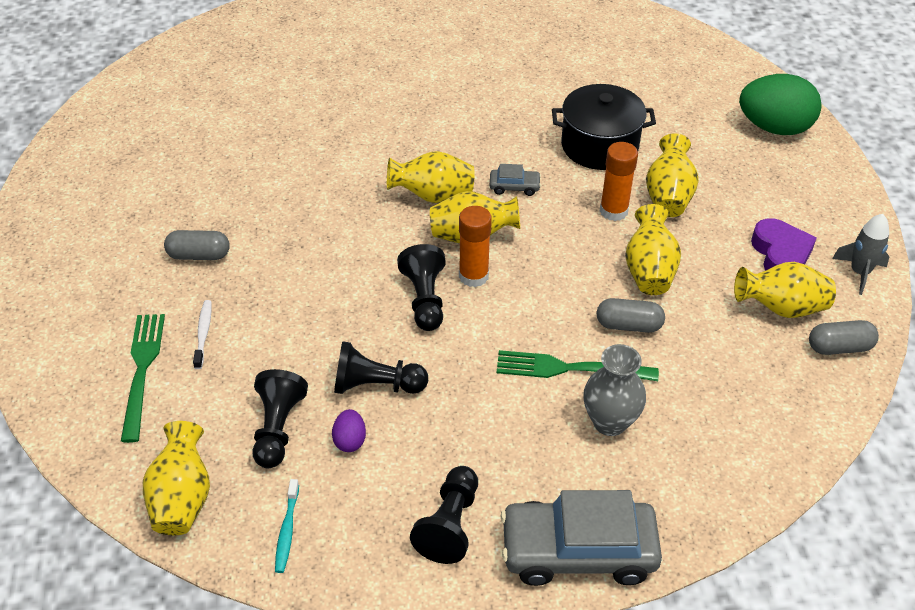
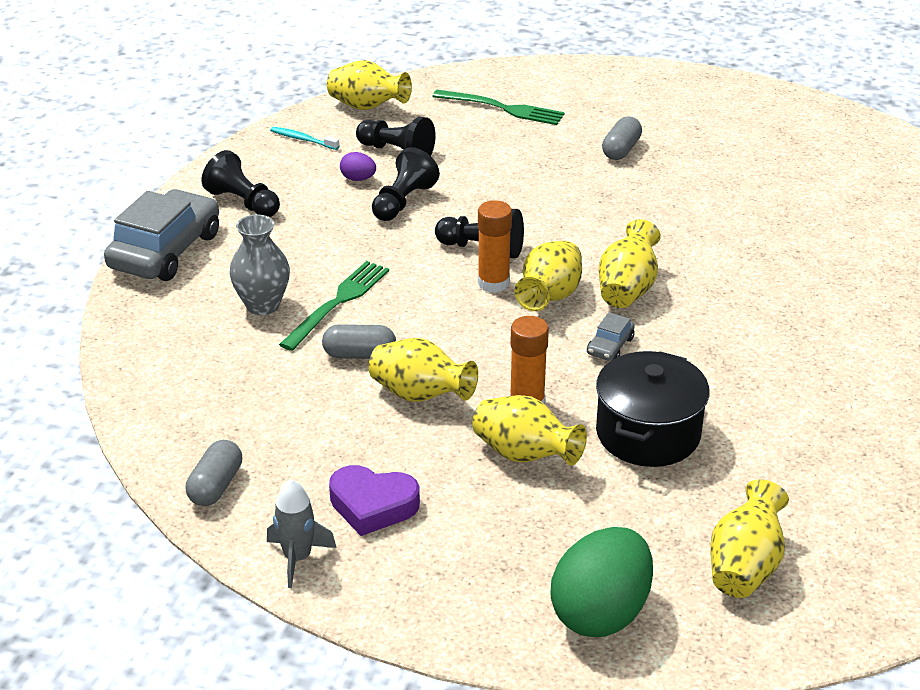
camera: 115 degrees right, 10 degrees down
white toothbrush [193,300,212,369] -> none
grey capsule [597,298,665,333] -> grey capsule turned 60 degrees clockwise [322,324,396,359]
yellow vase [734,262,836,318] -> yellow vase moved to [710,479,789,598]

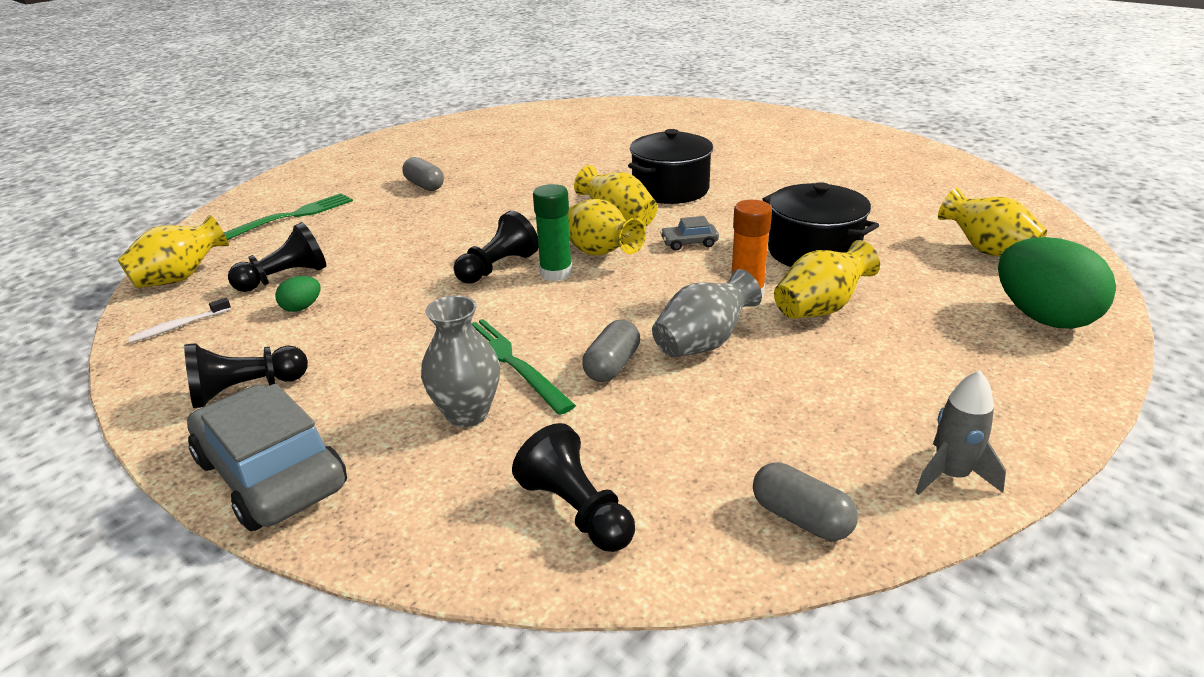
camera: 65 degrees left, 5 degrees down
turquoise toothbrush [270,127,339,150] -> white toothbrush [128,298,231,343]
purple heart [329,465,420,536] -> none
purple egg [340,152,376,181] -> green egg [275,276,320,312]
yellow vase [369,338,478,402] -> grey vase [652,269,762,358]
black pawn [372,147,440,221] -> black pawn moved to [512,423,635,552]
orange glue stick [478,200,512,293] -> green glue stick [533,184,572,281]
grey car [587,312,635,361] -> grey car turned 120 degrees clockwise [660,216,719,251]
none -> black pot [628,129,713,204]

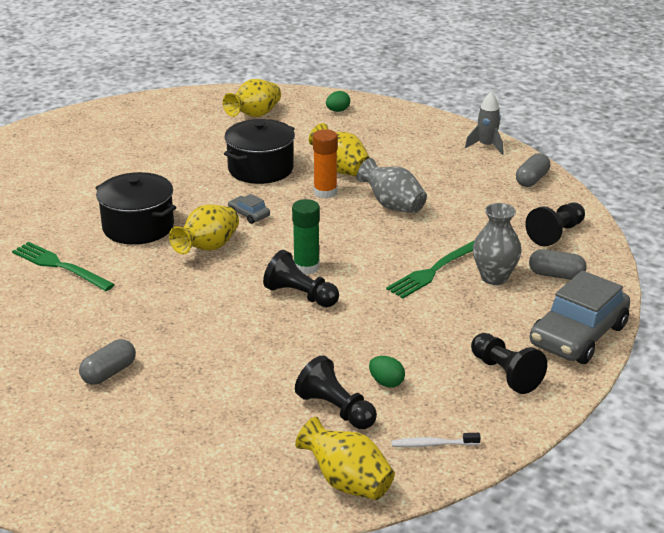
camera: 100 degrees left, 0 degrees up
white toothbrush [128,298,231,343] -> white toothbrush turned 135 degrees clockwise [391,433,481,447]
green fork [224,193,353,240] -> green fork moved to [12,242,115,291]
yellow vase [568,199,646,256] -> none
grey capsule [582,320,640,382] -> grey capsule moved to [529,249,587,280]
grey car [660,216,719,251] -> grey car turned 150 degrees clockwise [228,194,270,224]
green egg [998,237,1116,329] -> green egg [326,91,350,112], size x0.44

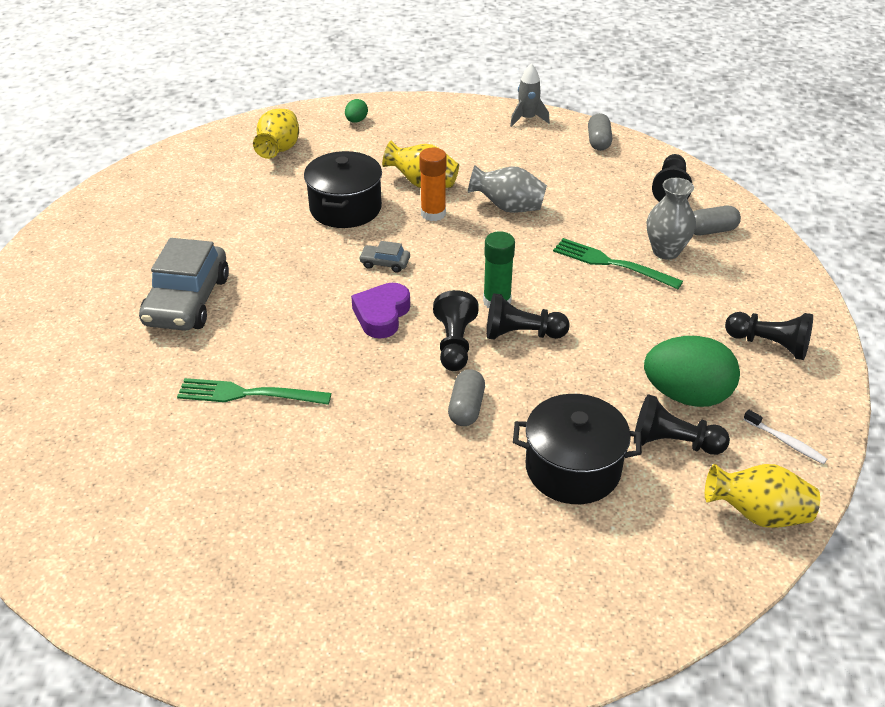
camera: 30 degrees left, 10 degrees up
grey capsule [79,339,136,385] -> grey capsule moved to [448,369,485,426]
black pot [95,172,176,245] -> black pot moved to [513,394,642,504]
yellow vase [169,204,239,254] -> purple heart [351,283,410,339]
green egg [369,356,405,388] -> green egg [644,336,740,407], size x2.28
green fork [386,240,475,298] -> green fork turned 105 degrees clockwise [553,238,683,289]
white toothbrush [391,433,481,447] -> white toothbrush turned 105 degrees counterclockwise [743,410,827,464]
grey car [530,270,630,364] -> grey car moved to [139,238,229,331]
none -> black pawn [433,290,479,371]

